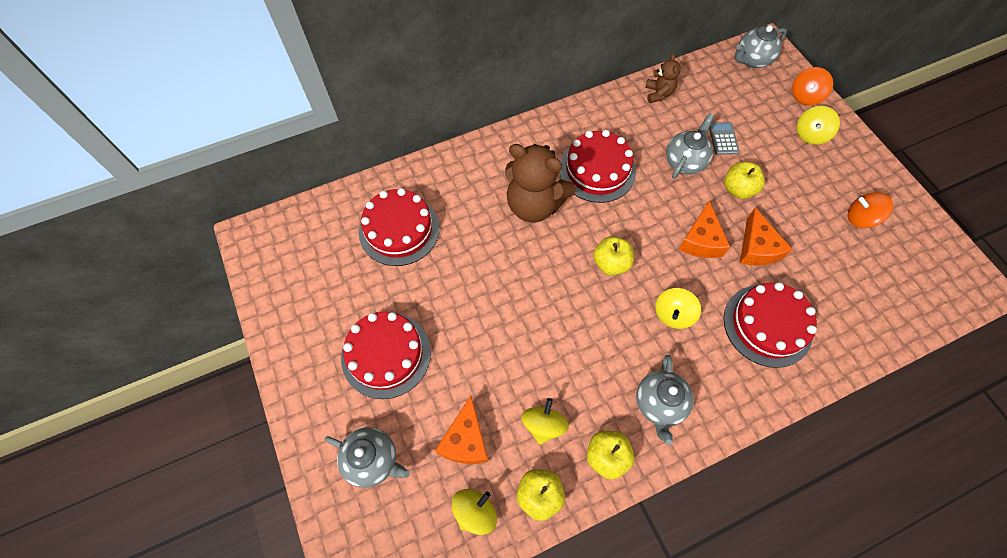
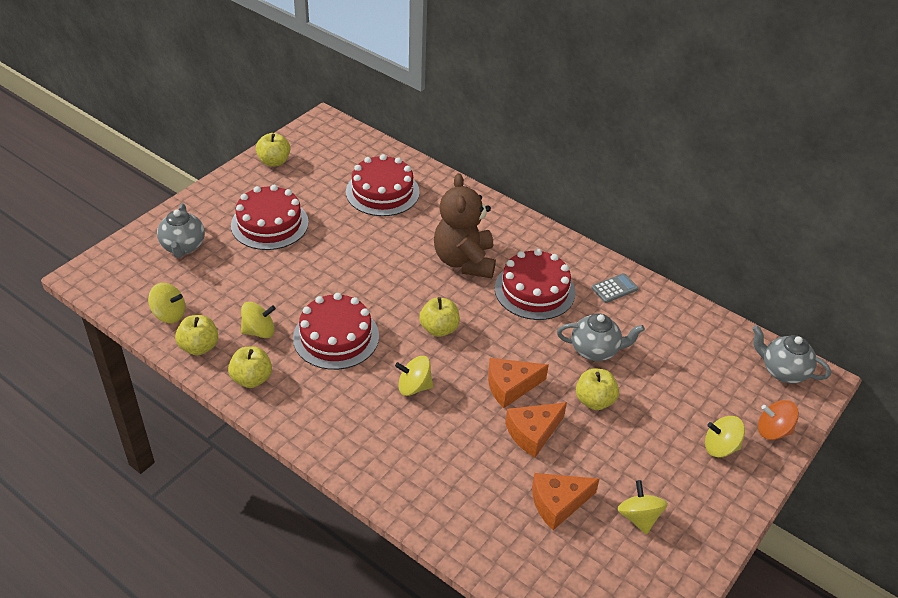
camera: 60 degrees right, 20 degrees down
orange cheese [435,396,489,464] -> orange cheese moved to [532,473,600,530]
grey teapot [636,355,693,445] -> none
brown teddy bear [645,53,681,103] -> none
grey calculator [709,122,739,155] -> grey calculator moved to [592,273,638,303]
red cake [724,282,817,368] -> red cake moved to [293,293,379,370]
orange spinning top [848,192,893,228] -> yellow spinning top [617,480,668,535]
none -> yellow apple [256,133,290,167]

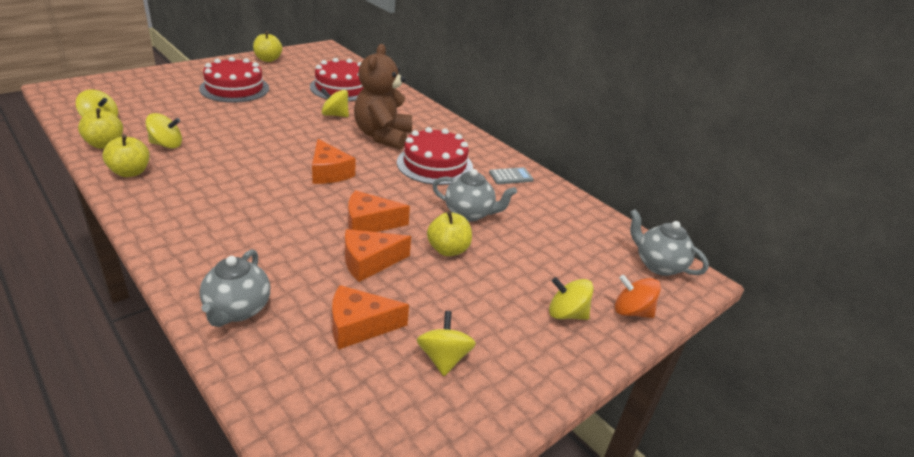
camera: 10 degrees right, 10 degrees down
grey teapot [157,203,205,258] -> grey teapot moved to [200,249,270,327]
red cake [293,293,379,370] -> none
yellow spinning top [395,356,433,396] -> yellow spinning top moved to [321,88,349,117]
yellow apple [419,297,460,337] -> orange cheese [312,139,355,184]

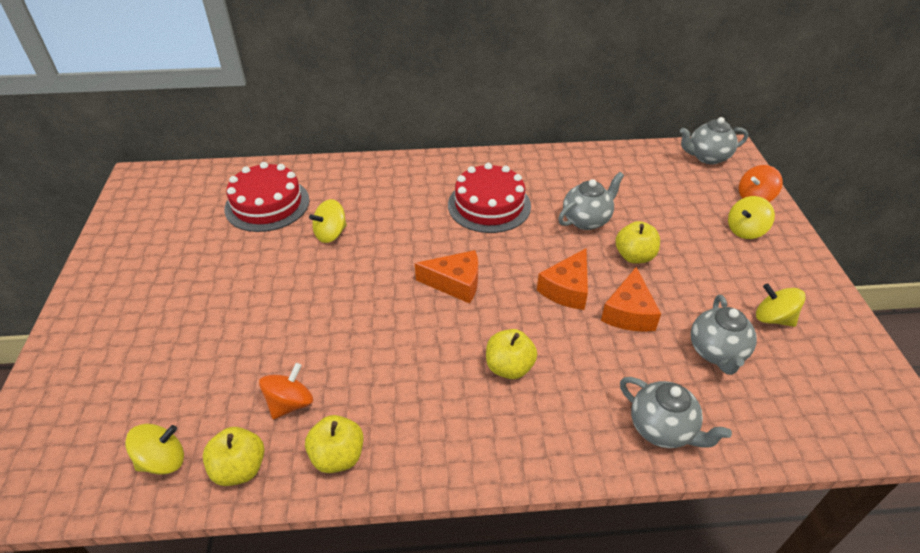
camera: 50 degrees left, 10 degrees up
yellow spinning top [145,113,182,148] -> orange spinning top [259,363,313,419]
red cake [199,57,269,103] -> none
yellow apple [253,31,282,62] -> yellow apple moved to [486,329,537,379]
orange cheese [332,285,409,350] -> grey teapot [691,295,757,375]
brown teddy bear [354,44,412,150] -> none
grey calculator [489,167,534,184] -> none

